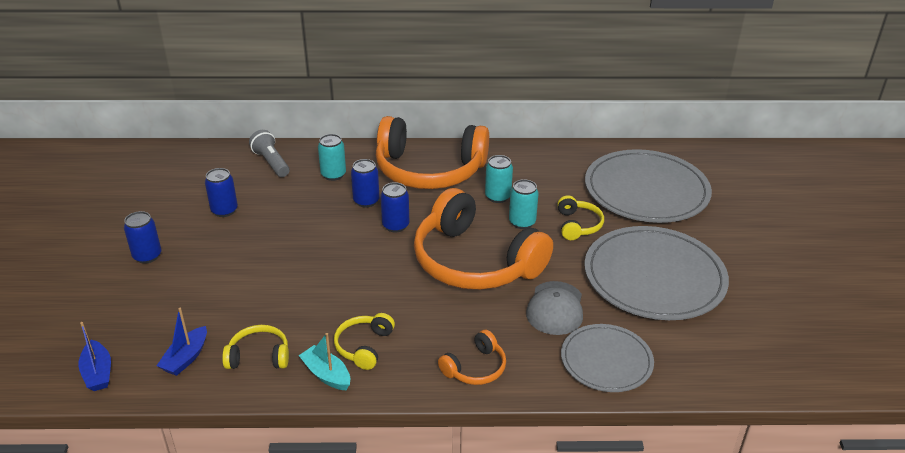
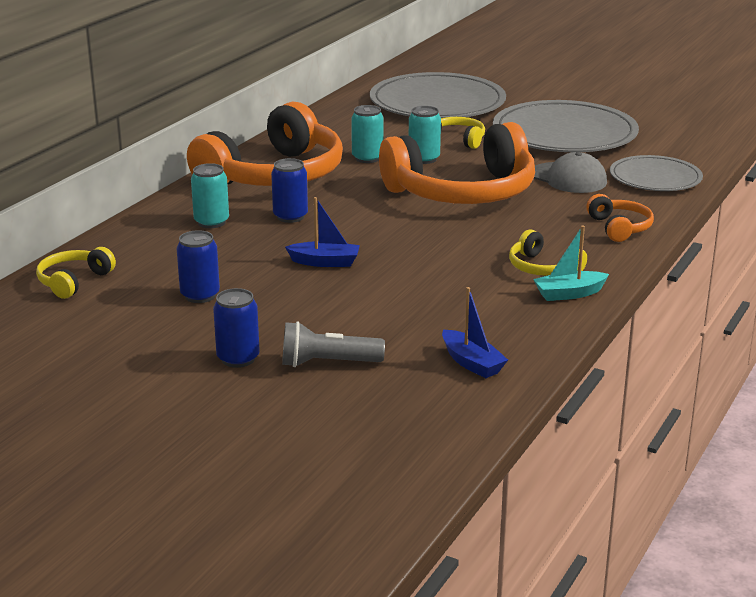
camera: 60 degrees left, 10 degrees down
blue boat [78,322,111,391] -> blue boat moved to [285,197,360,267]
yellow headphones [222,325,289,369] -> yellow headphones moved to [36,247,116,299]
grey flashlight [249,130,289,177] -> grey flashlight moved to [282,321,385,367]
blue can [381,182,409,232] -> none

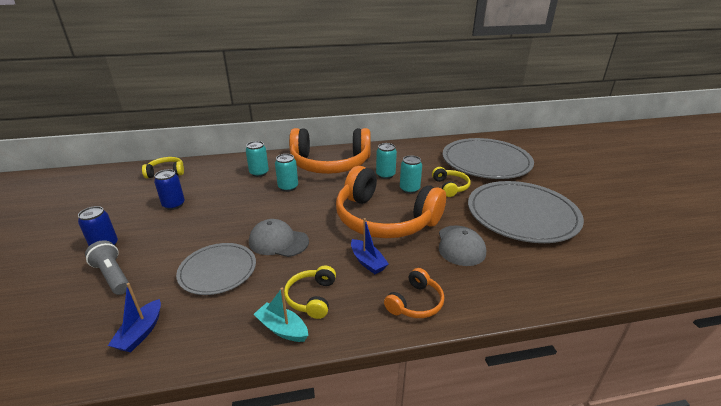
camera: 50 degrees right, 5 degrees up
blue can [271,158,308,223] -> turquoise can [275,154,298,192]
blue boat [285,197,360,267] -> blue boat moved to [351,218,389,274]
grey plate [610,155,703,191] -> grey plate moved to [176,243,256,295]
none -> grey cap [249,219,309,257]

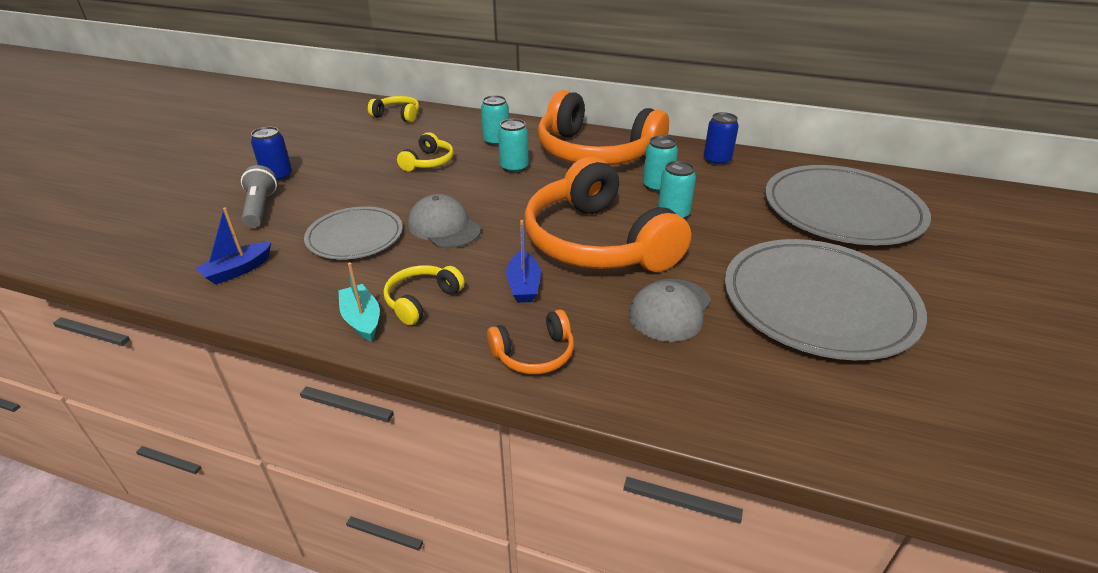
camera: 30 degrees right, 5 degrees up
blue can [154,169,185,210] -> blue can moved to [704,112,739,166]
yellow headphones [432,167,470,197] -> yellow headphones moved to [397,132,454,172]

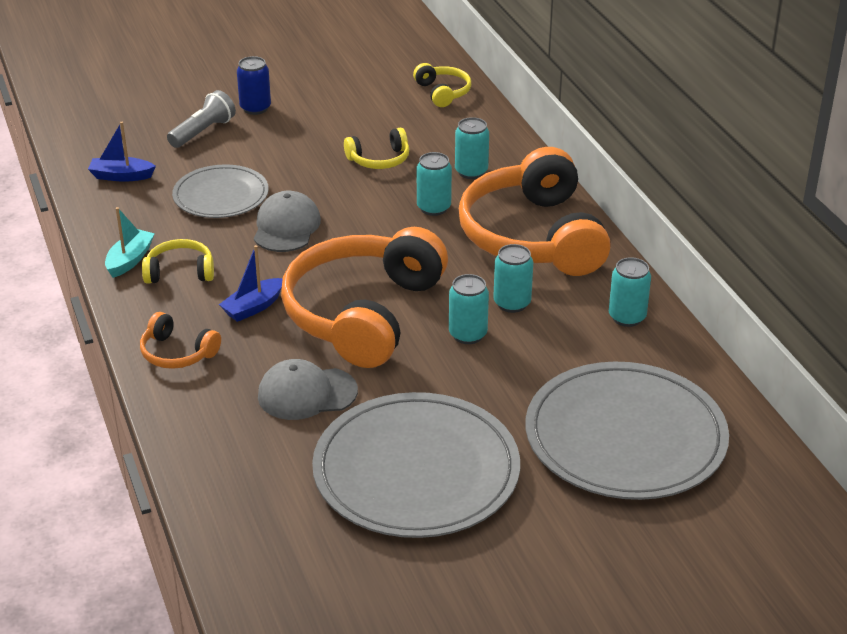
camera: 50 degrees right, 0 degrees up
blue can [704,112,739,166] -> turquoise can [609,257,651,327]

